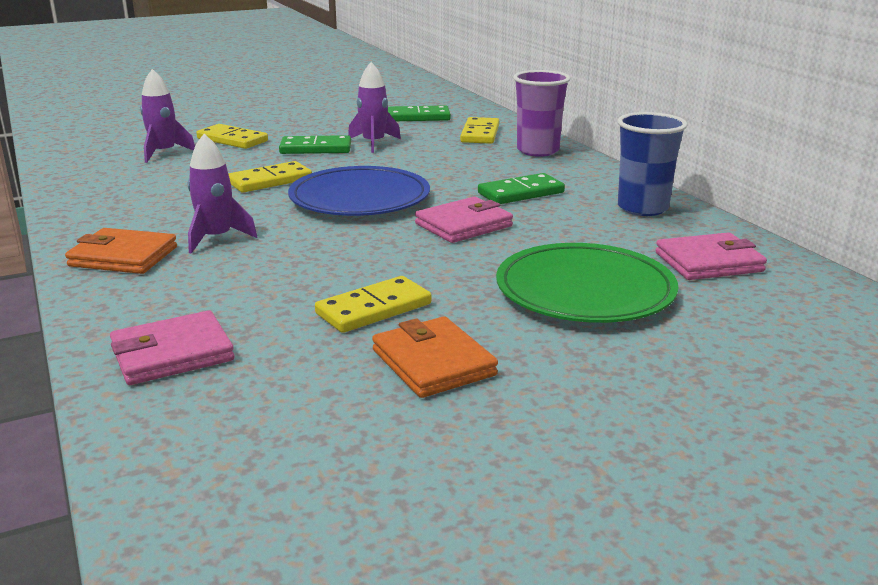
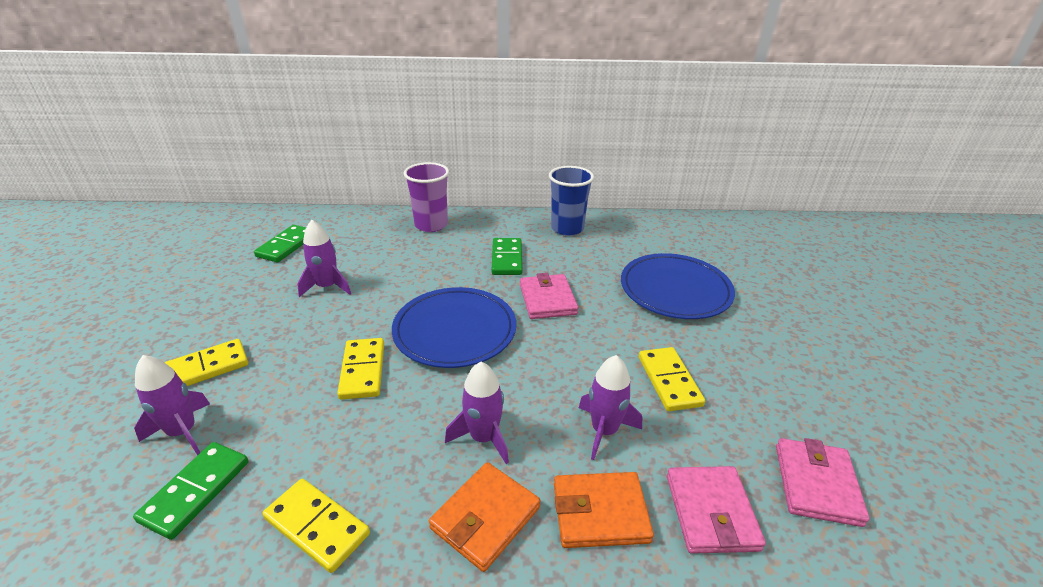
camera: 65 degrees left, 10 degrees up
green domino [279,135,351,154] -> green domino moved to [133,442,248,540]
orange wallet [372,316,498,398] -> orange wallet moved to [554,472,654,548]
yellow domino [460,117,499,144] -> yellow domino moved to [263,479,370,573]
green plate [496,243,678,323] -> blue plate [621,253,735,319]
pink wallet [655,232,767,280] -> pink wallet moved to [776,438,870,527]
none -> purple rocket [579,355,642,460]

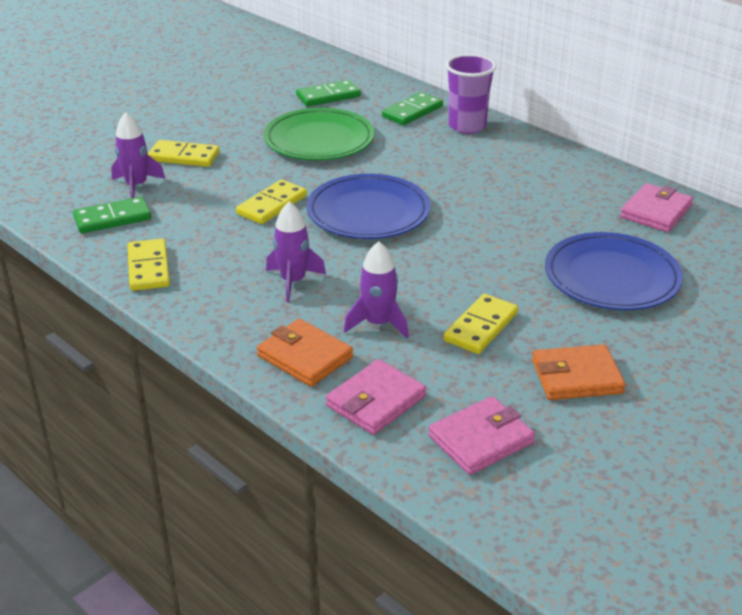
camera: 45 degrees right, 0 degrees up
purple rocket [297,220,351,297] -> green plate [264,108,375,160]
orange wallet [429,462,541,572] -> orange wallet moved to [532,344,626,400]
green domino [492,238,522,275] -> green domino moved to [382,92,443,125]
pink wallet [520,273,578,319] -> pink wallet moved to [620,183,693,232]
blue cup [549,166,594,236] -> none

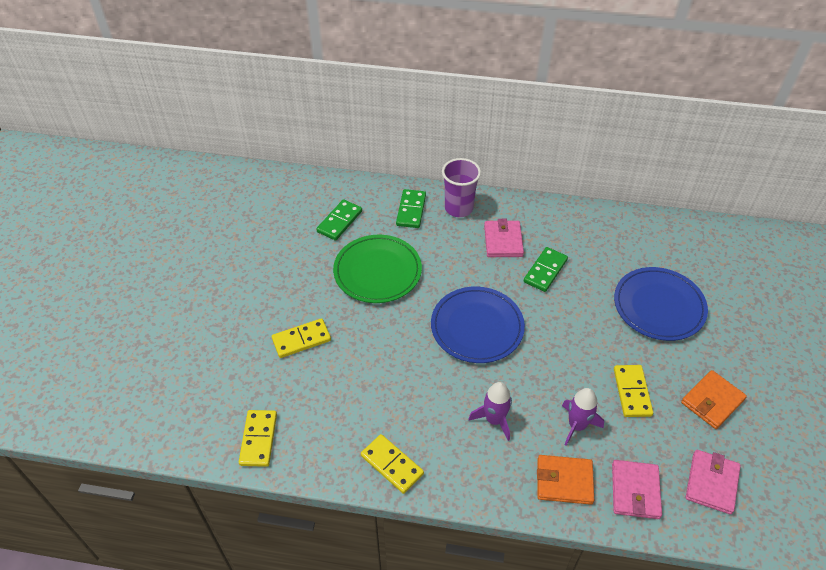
camera: 35 degrees left, 15 degrees up
green domino [73,197,151,233] -> green domino moved to [524,247,568,292]
purple rocket [111,112,165,198] -> none
yellow domino [236,180,307,224] -> yellow domino moved to [239,410,277,467]
pink wallet [620,183,693,232] -> pink wallet moved to [484,219,524,257]

